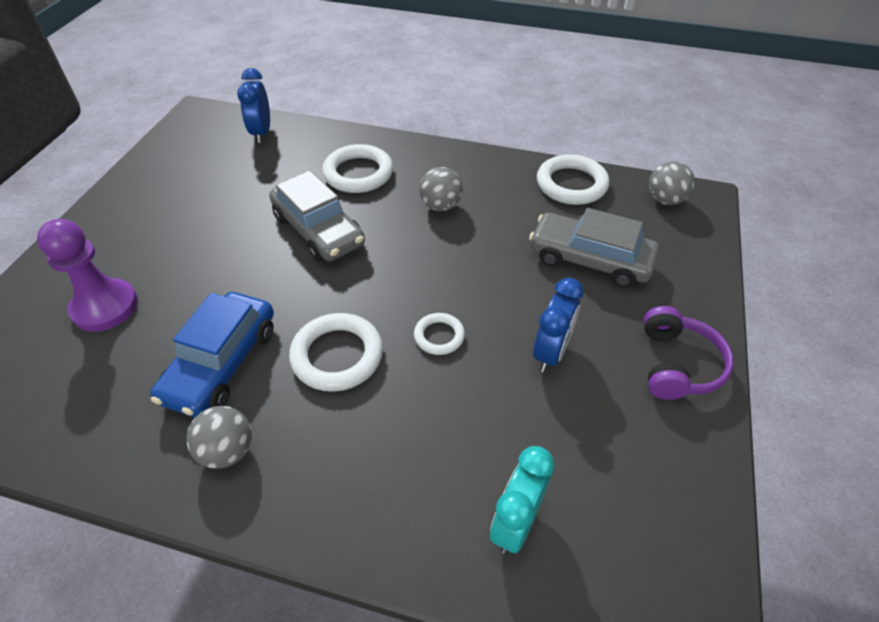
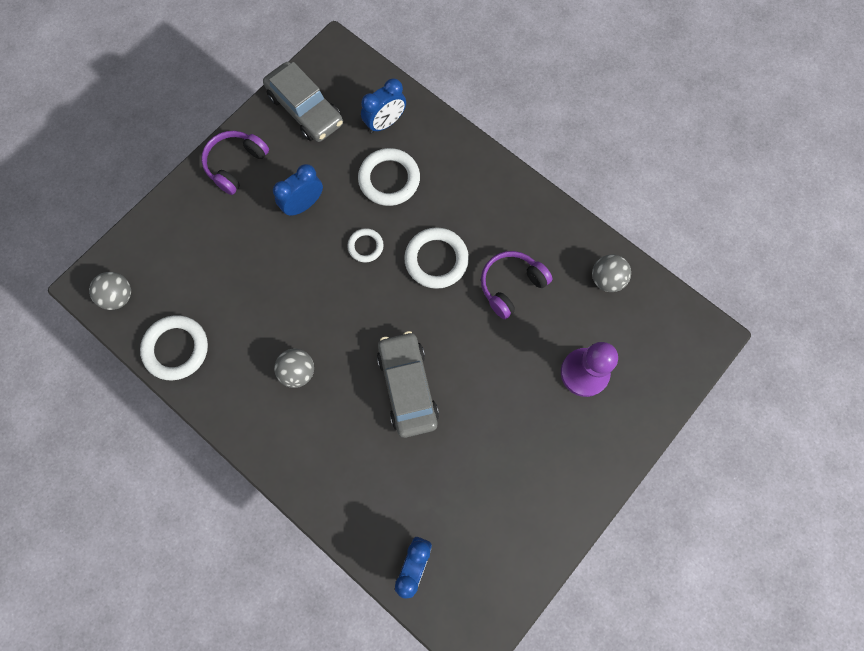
camera: 155 degrees left, 25 degrees up
blue car [151,292,274,418] -> purple headphones [481,251,552,319]
grey ball [186,406,252,469] -> grey ball moved to [592,254,631,292]
white ring [322,144,393,193] -> white ring moved to [358,148,420,206]
turquoise clock [490,446,554,554] -> blue clock [361,78,406,133]
grey car [529,208,659,288] -> grey car moved to [263,62,343,142]

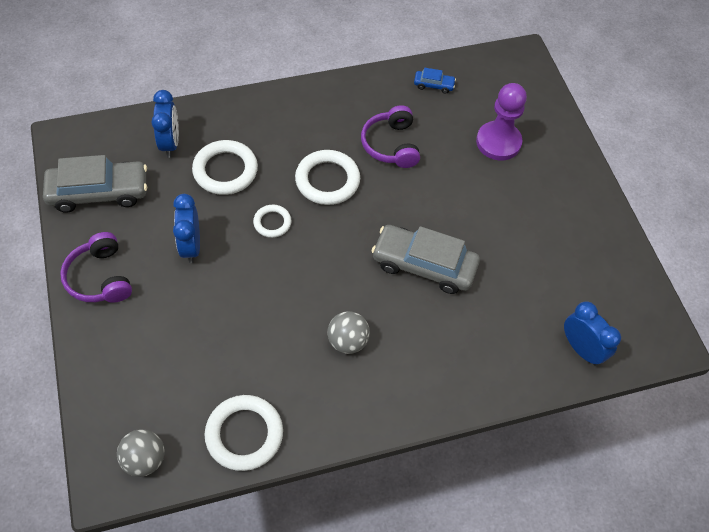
camera: 60 degrees left, 15 degrees down
grey ball [592,254,631,292] -> blue car [414,68,456,94]

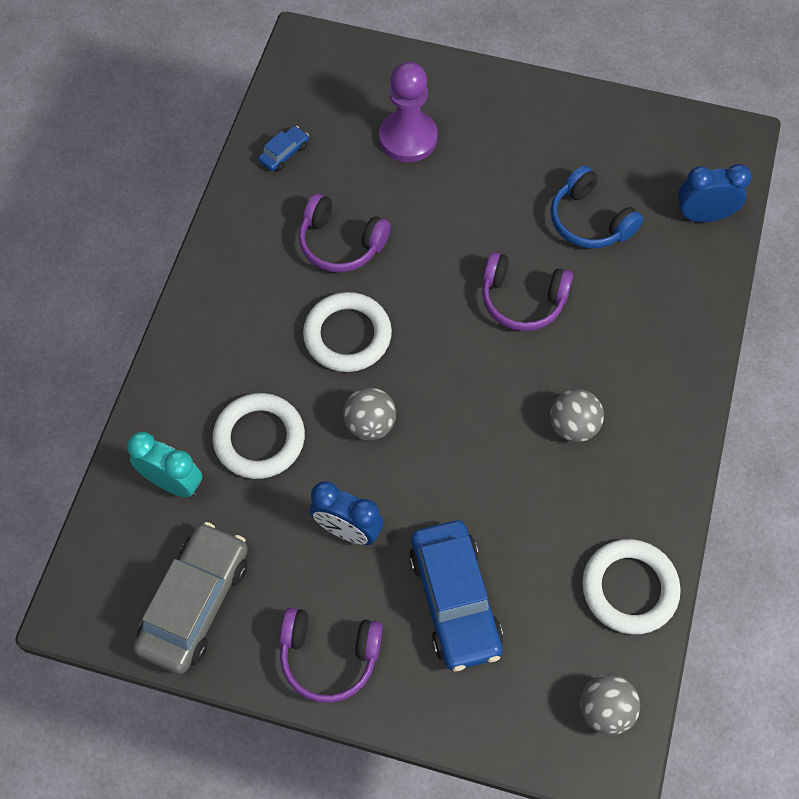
camera: 55 degrees left, 5 degrees up
blue clock [151,90,179,158] -> turquoise clock [127,432,203,497]
white ring [253,205,292,238] -> grey ball [343,387,396,440]
grey car [371,225,480,294] -> purple headphones [482,252,573,331]
none -> blue car [409,520,503,671]
none -> blue headphones [551,165,643,248]

